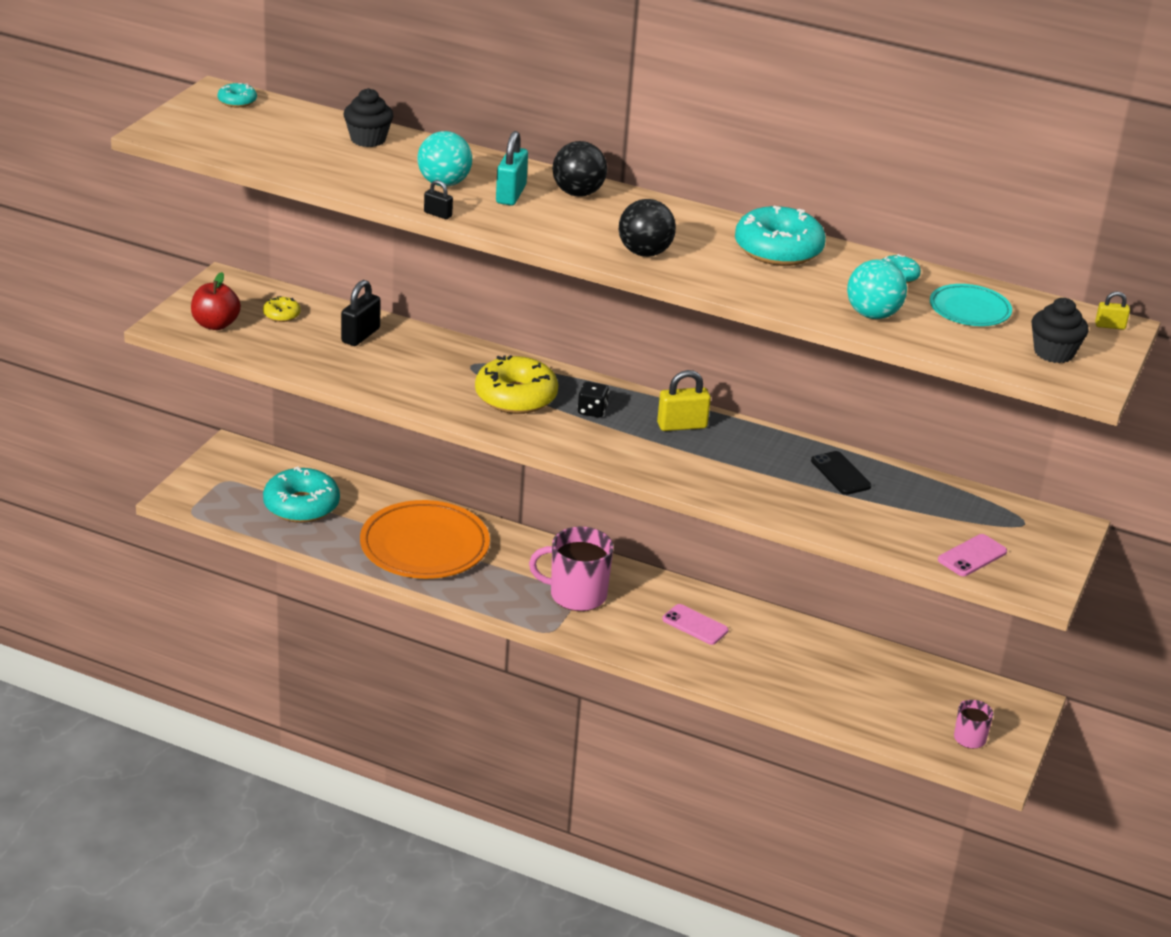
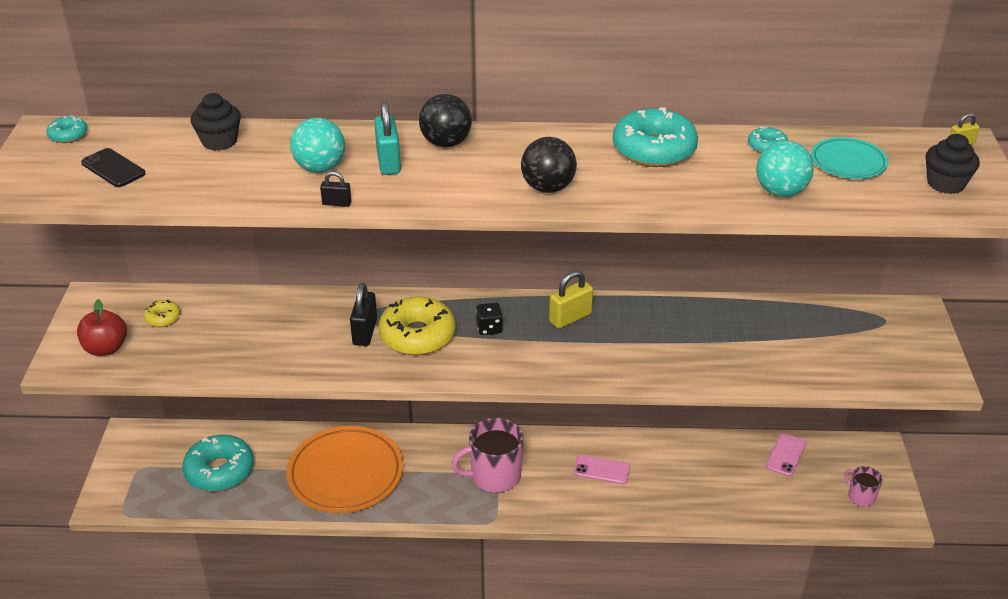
camera: 20 degrees left, 5 degrees up
black padlock [341,280,381,346] -> black padlock moved to [350,283,377,346]
black phone [811,451,871,495] -> black phone moved to [81,148,146,187]
pink phone [938,534,1007,576] -> pink phone moved to [766,433,806,476]

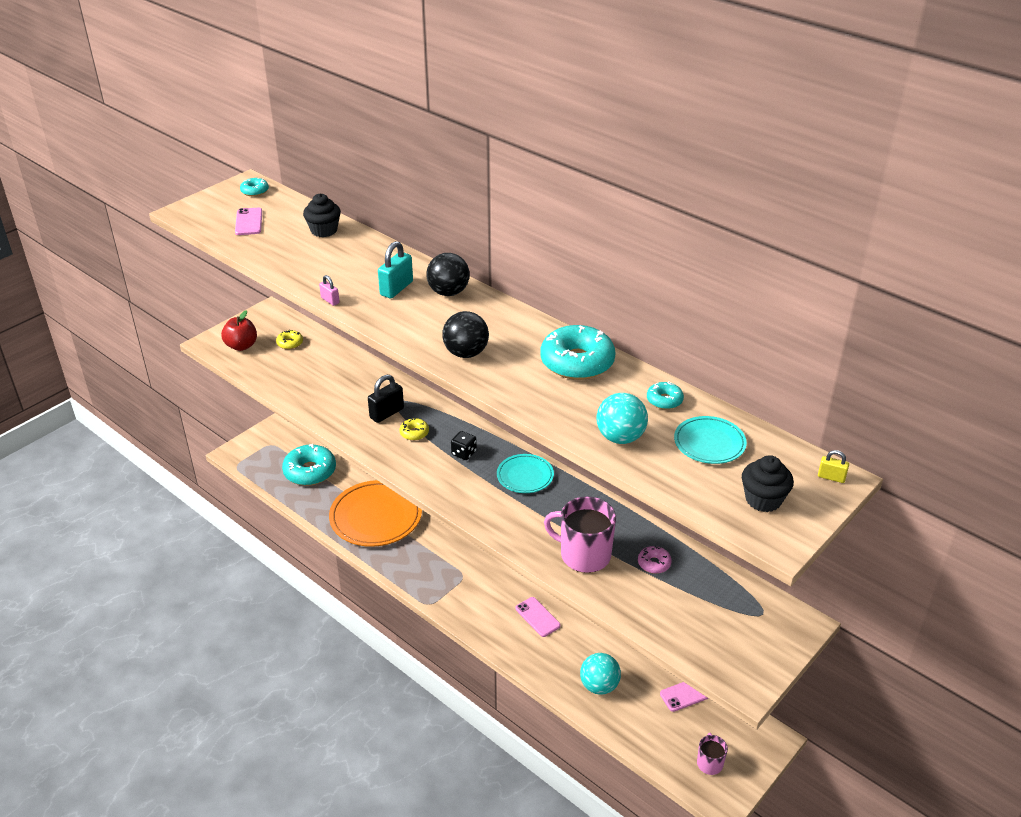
camera: 40 degrees right, 0 degrees up
black phone [81,148,146,187] -> pink phone [235,208,262,235]
turquoise ball [290,118,345,173] -> turquoise ball moved to [580,653,621,694]
black padlock [320,171,352,207] -> pink padlock [319,275,340,306]
yellow donut [378,296,456,355] -> yellow donut [400,418,429,441], size x0.47
pink mug [451,418,523,493] -> pink mug moved to [544,496,616,573]
yellow padlock [549,270,593,329] -> turquoise plate [497,454,554,493]
none -> pink donut [638,545,672,574]

